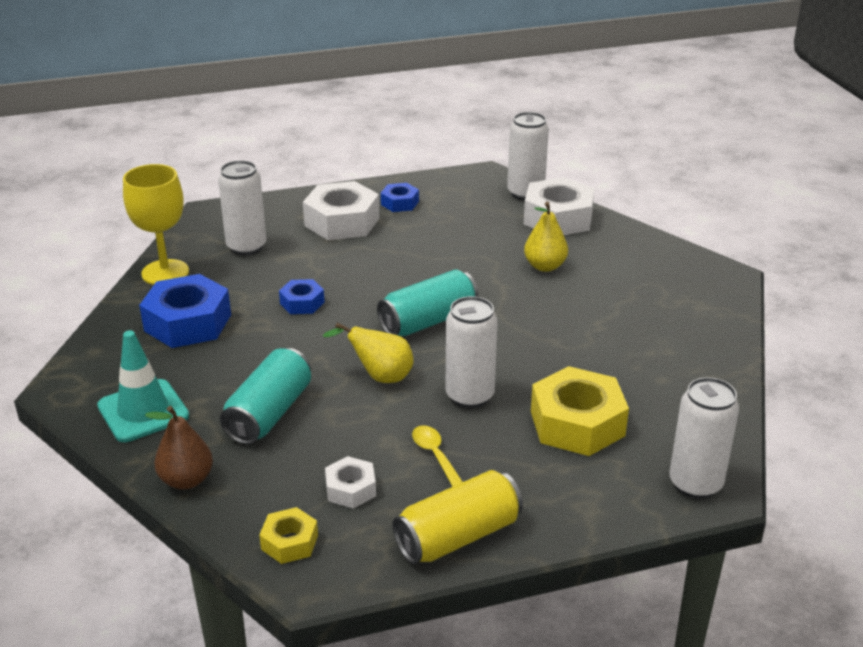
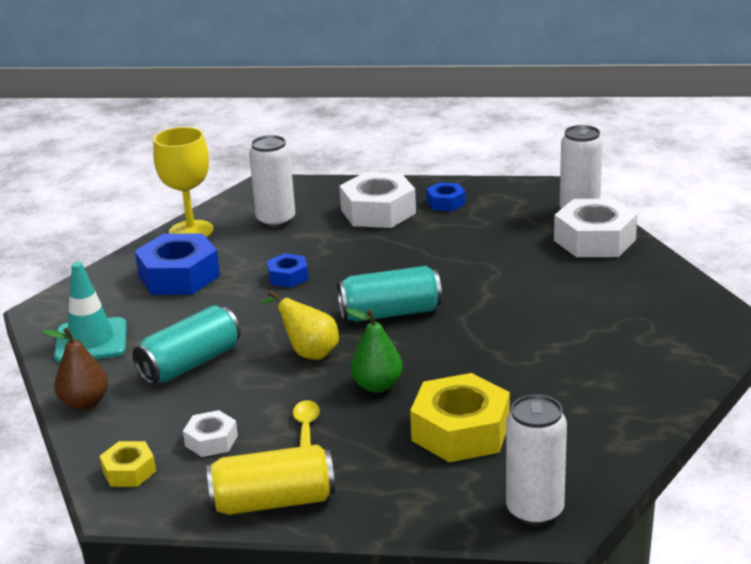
camera: 25 degrees right, 5 degrees down
white can [445,296,498,408] -> green pear [345,308,403,393]
yellow pear [524,202,568,272] -> none

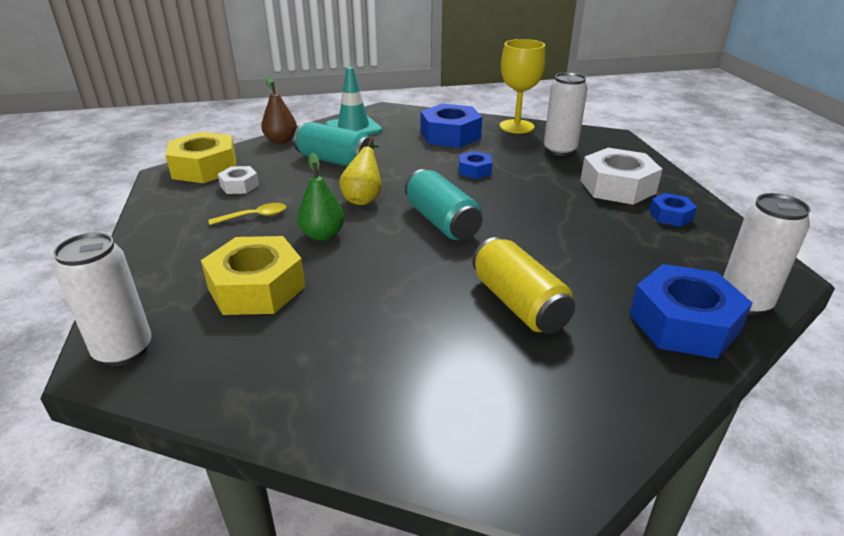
camera: 70 degrees right, 5 degrees up
yellow nut [100,441,156,487] -> yellow nut [165,132,236,183], size x1.91
yellow can [206,444,335,515] -> yellow can moved to [472,237,575,334]
white nut [554,198,637,257] -> blue nut [629,264,752,359]

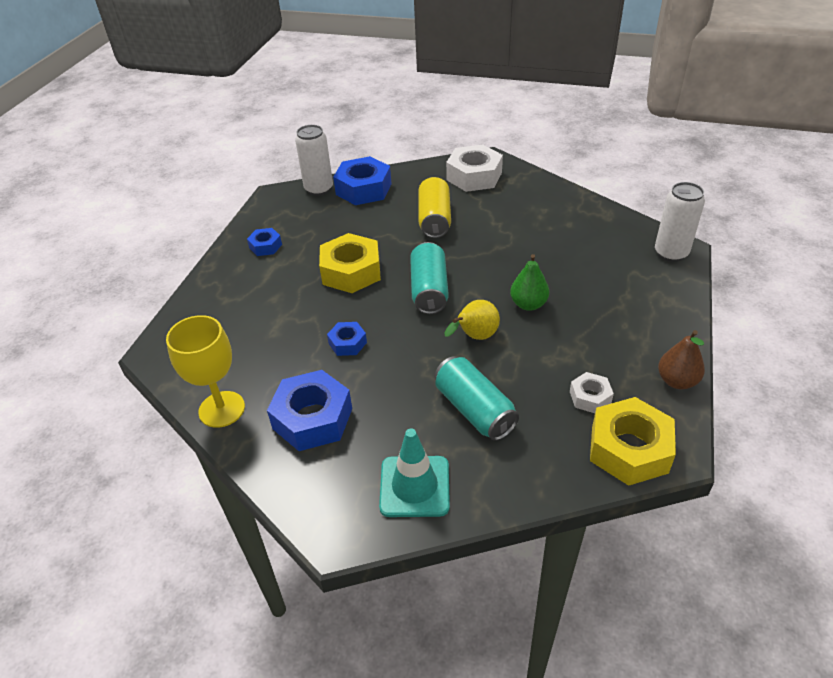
camera: 150 degrees left, 10 degrees up
yellow nut [201,236,305,315] -> yellow nut moved to [319,233,381,293]
yellow spoon [208,203,286,225] -> none
brown pear [261,77,297,144] -> brown pear moved to [658,330,705,389]
white can [544,72,588,156] -> none
white nut [580,148,662,205] -> white nut moved to [446,145,503,192]

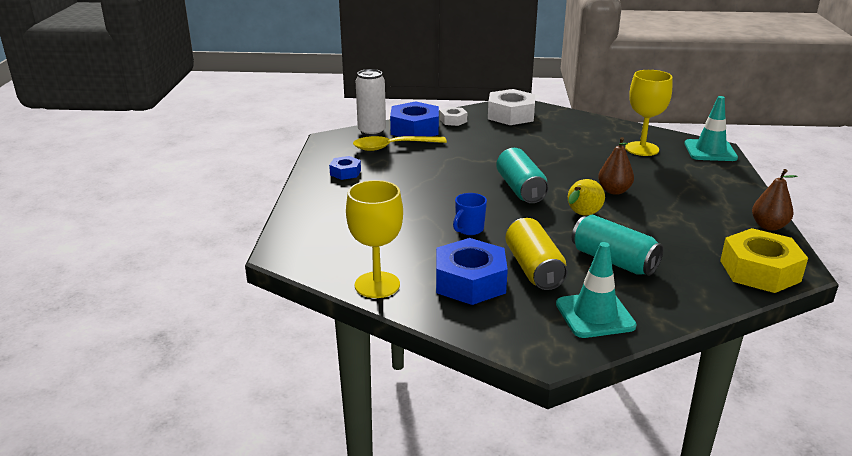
camera: 15 degrees left, 15 degrees down
yellow nut [319,233,381,293] -> none
blue nut [327,322,367,356] -> blue mug [453,193,487,235]
yellow can [418,177,451,238] -> yellow can moved to [505,218,568,290]
green pear [510,254,549,311] -> brown pear [598,137,634,195]
white nut [570,372,614,413] -> white nut moved to [440,107,467,126]
white can [655,182,705,262] -> turquoise traffic cone [684,96,738,161]
none -> yellow spoon [353,136,447,151]
none -> yellow goblet [625,70,672,156]

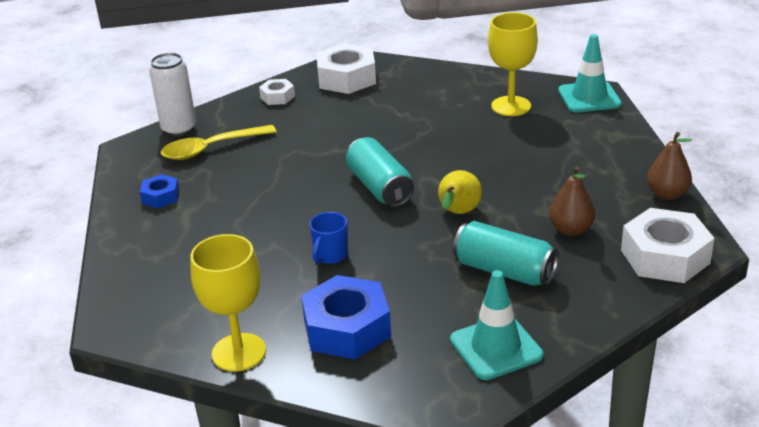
camera: 10 degrees left, 5 degrees up
blue nut [390,101,439,137] -> none
yellow can [505,218,568,290] -> none
brown pear [598,137,634,195] -> brown pear moved to [549,166,595,236]
yellow nut [720,228,808,293] -> white nut [621,208,715,283]

